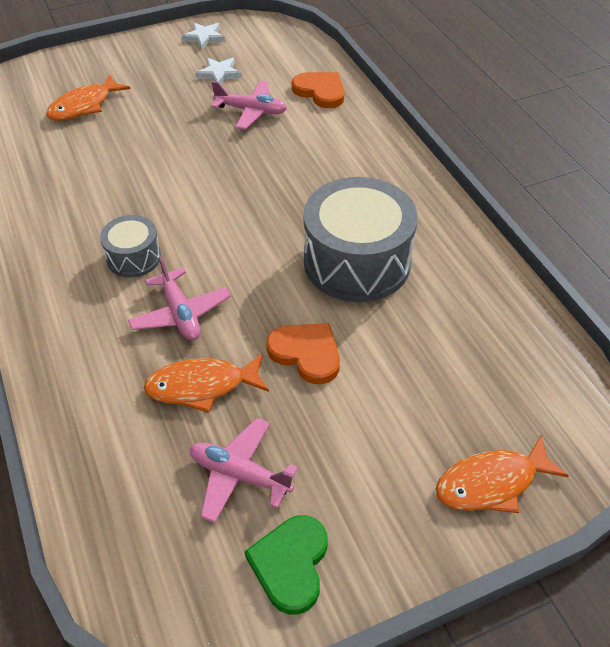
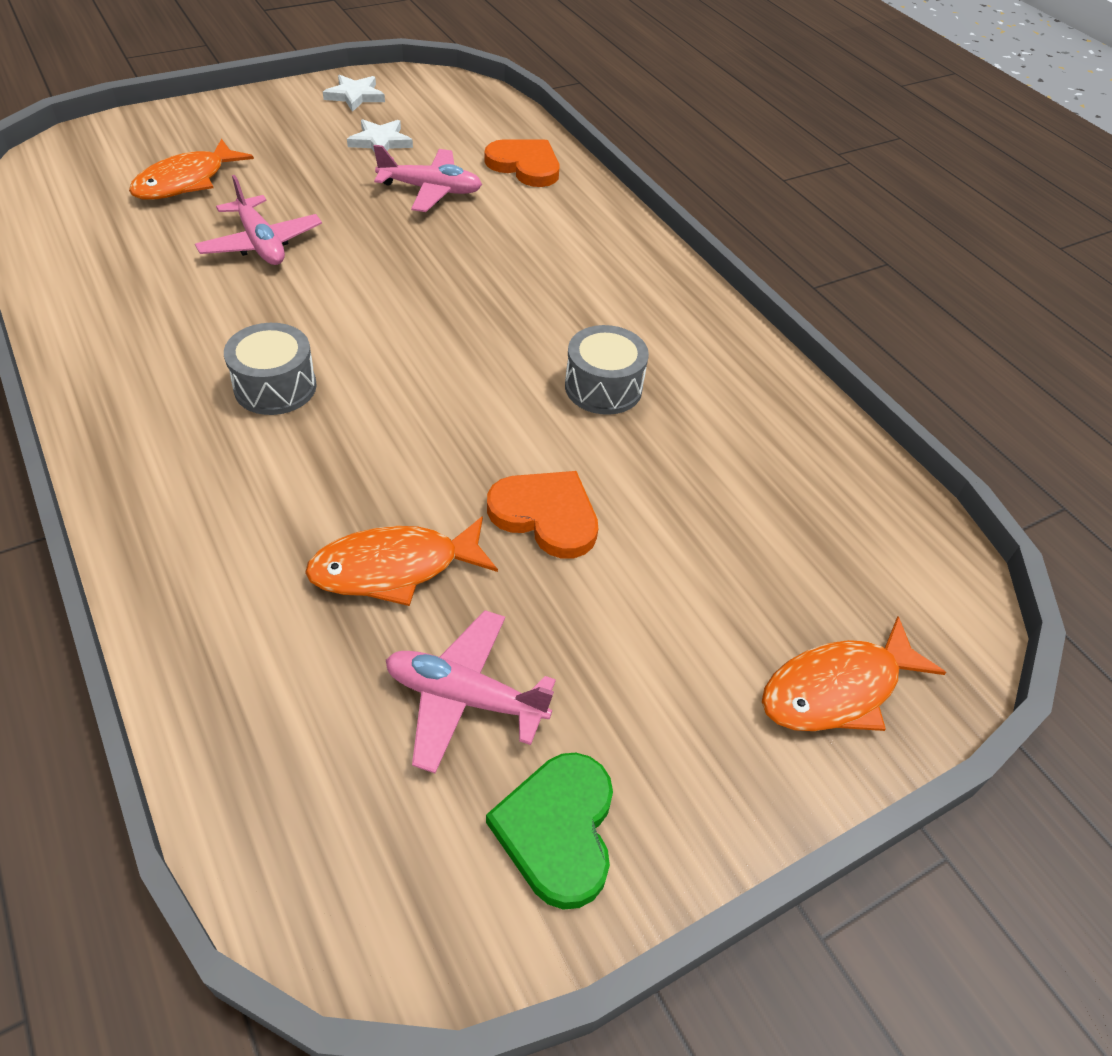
camera: 10 degrees left, 0 degrees up
pink plane [128,256,231,341] -> pink plane moved to [195,175,322,265]
grey drum [303,177,418,302] -> grey drum [565,325,649,415], size x0.51

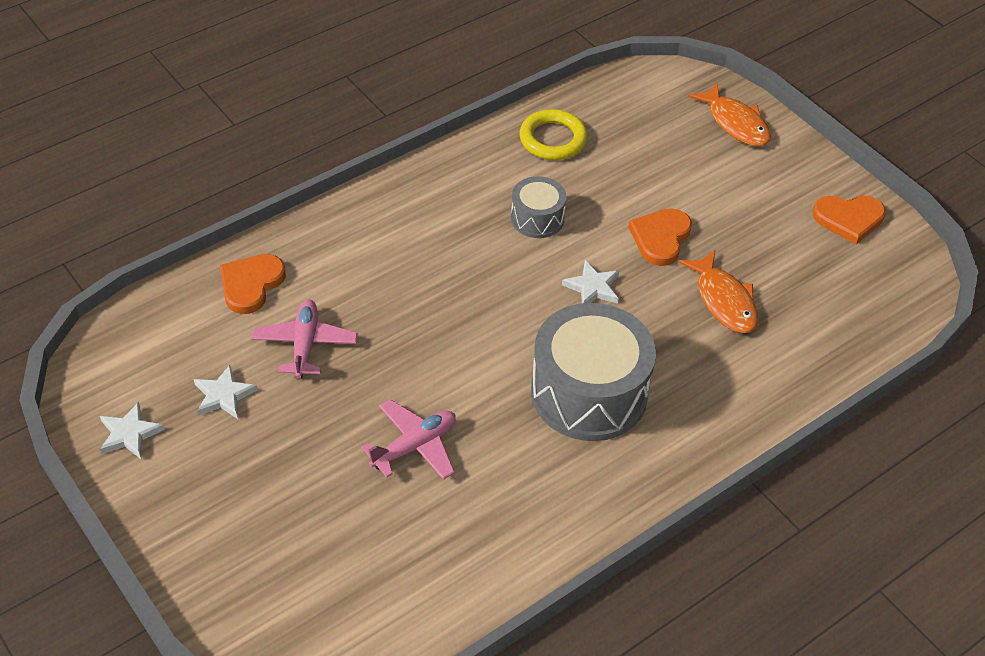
camera: 95 degrees left, 0 degrees up
orange fish [129,139,254,200] -> none
grey drum [224,323,317,415] -> grey drum [531,303,656,441], size x1.96
pink plane [386,610,556,773] -> none
green heart [486,753,613,910] -> orange heart [813,195,886,244]
none -> yellow ring [519,109,588,160]
none -> white star [562,260,619,304]

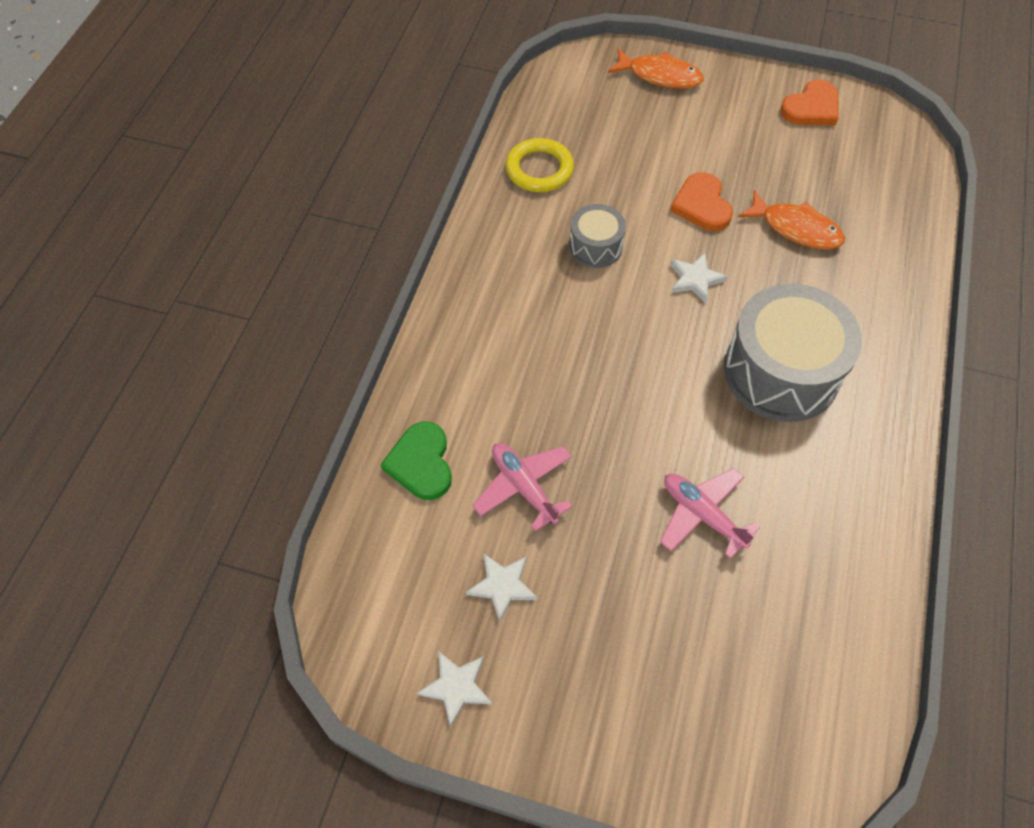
camera: 35 degrees left, 10 degrees up
orange heart [220,254,286,314] -> green heart [381,422,452,500]
pink plane [361,399,456,480] -> pink plane turned 60 degrees counterclockwise [660,468,760,559]

